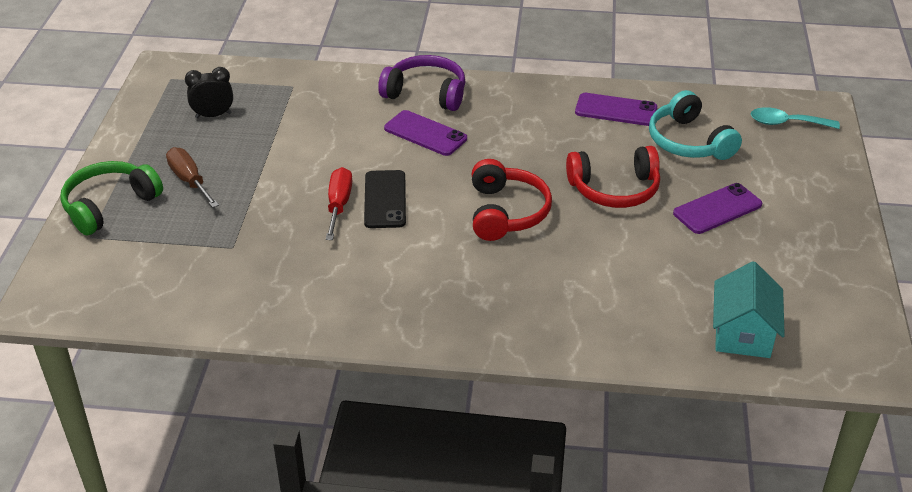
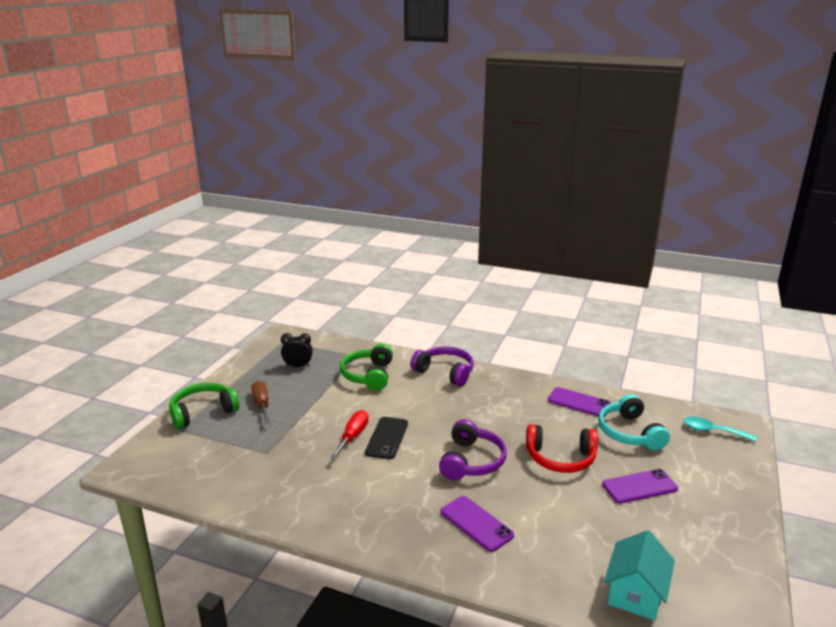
camera: 15 degrees right, 15 degrees down
purple phone [384,110,467,156] -> purple phone moved to [441,496,514,552]
red headphones [472,159,552,241] -> purple headphones [439,419,507,480]
none -> green headphones [340,344,393,391]

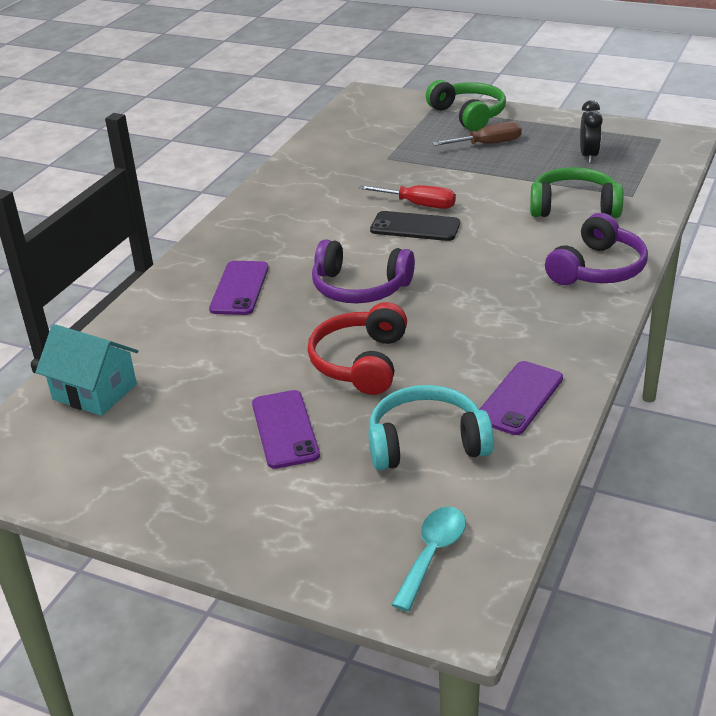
camera: 95 degrees right, 10 degrees up
purple phone [441,496,514,552] -> purple phone turned 45 degrees counterclockwise [209,261,269,315]

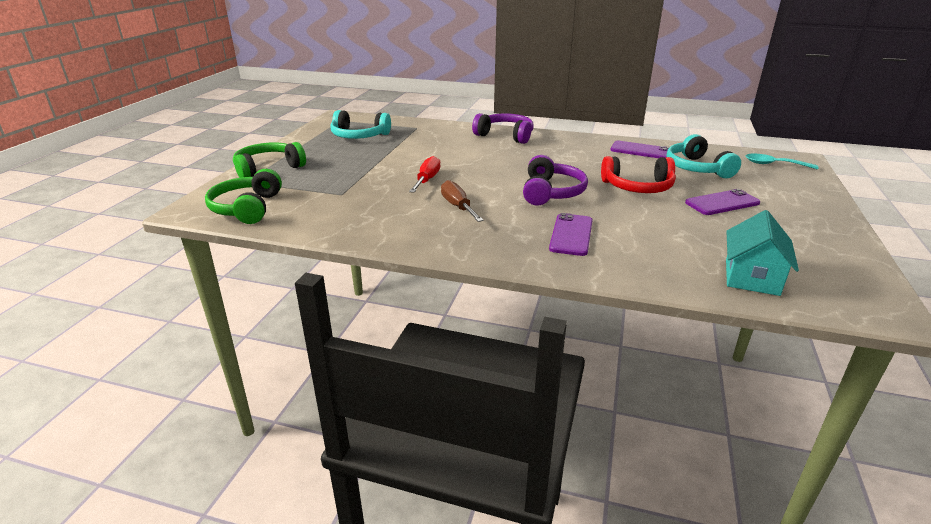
camera: 100 degrees left, 5 degrees down
purple phone [209,261,269,315] -> purple phone turned 75 degrees counterclockwise [549,213,593,256]
black phone [370,211,460,241] -> none
brown screwdriver [432,121,522,146] -> brown screwdriver moved to [441,180,484,222]
green headphones [530,167,623,218] -> green headphones moved to [205,169,282,224]
black clock [580,100,603,163] -> turquoise headphones [331,110,391,139]

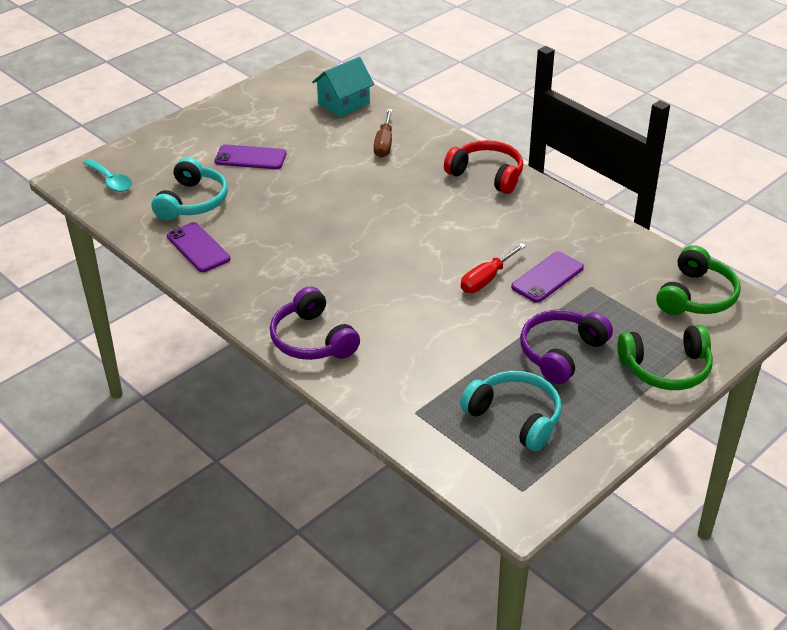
camera: 150 degrees left, 10 degrees up
brown screwdriver [441,180,484,222] -> brown screwdriver moved to [374,109,393,158]
purple headphones [523,155,588,206] -> purple headphones moved to [520,309,613,384]
purple phone [549,213,593,256] -> purple phone moved to [511,251,584,303]
red headphones [601,156,676,193] -> red headphones moved to [444,140,523,194]

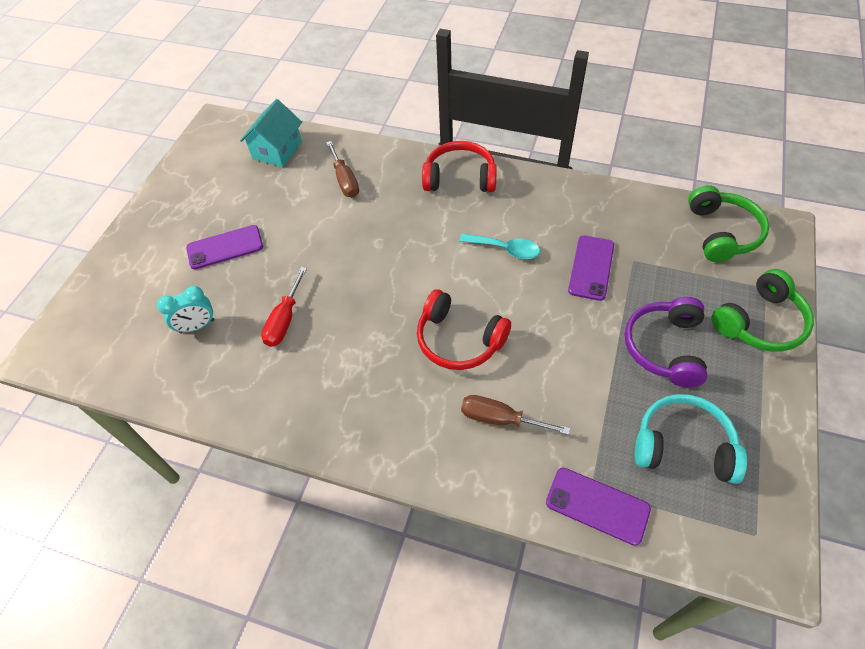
camera: 25 degrees left, 15 degrees up
turquoise spoon [83,159,132,192] -> turquoise spoon moved to [459,233,540,259]
turquoise headphones [152,157,228,221] -> turquoise clock [157,286,215,333]
purple phone [167,222,230,272] -> purple phone moved to [546,468,651,546]
purple headphones [270,287,360,360] -> none
red screwdriver [461,243,526,293] -> red screwdriver moved to [261,267,307,347]
none -> red headphones [417,289,511,370]
none -> brown screwdriver [461,395,570,435]

